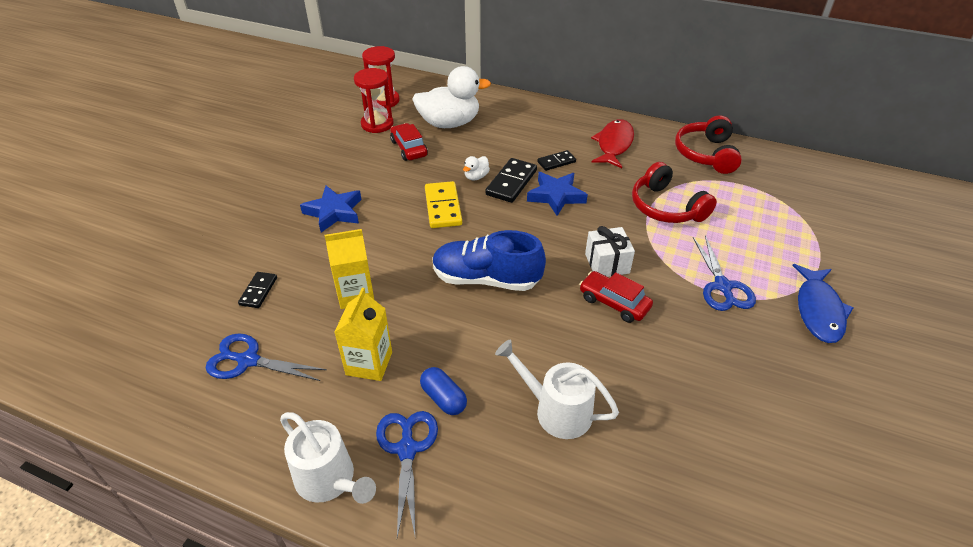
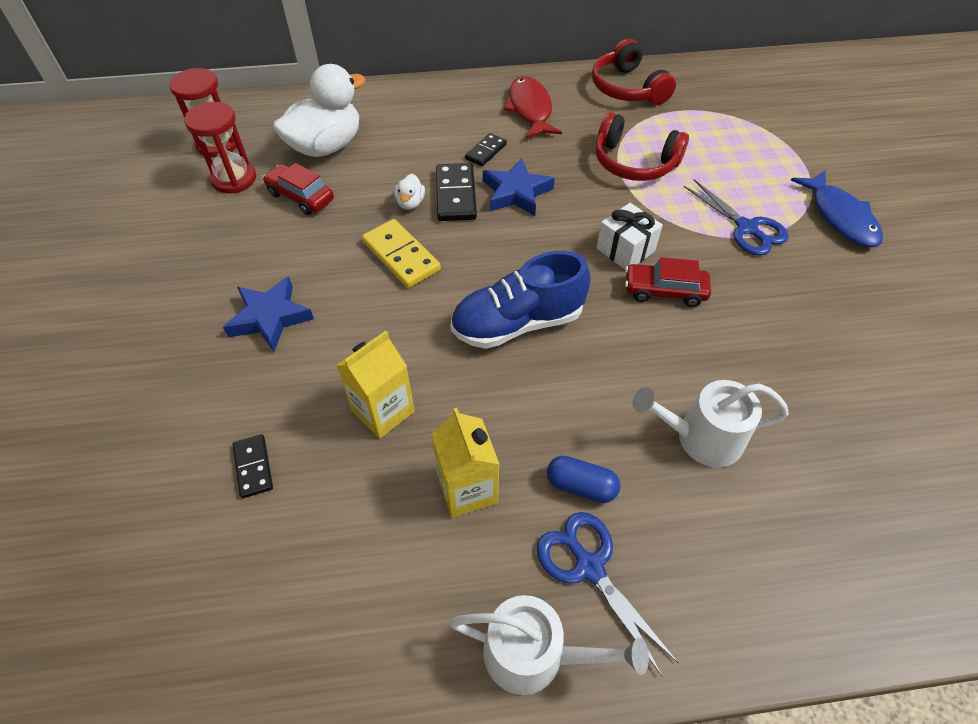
camera: 30 degrees left, 10 degrees up
blue scissors [206,333,327,381] -> none

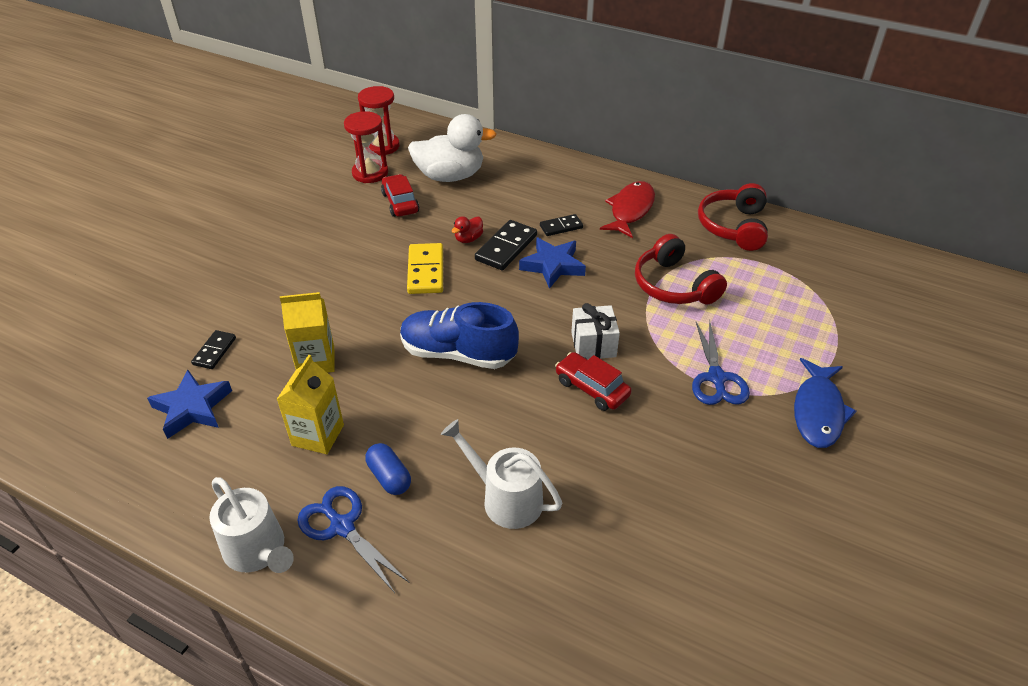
camera: 35 degrees right, 10 degrees down
blue star [223,276,314,352] -> blue star moved to [147,370,232,439]
white duck [395,174,425,210] -> red duck [452,216,483,243]
blue scissors [536,512,678,677] -> blue scissors turned 45 degrees counterclockwise [297,486,409,593]

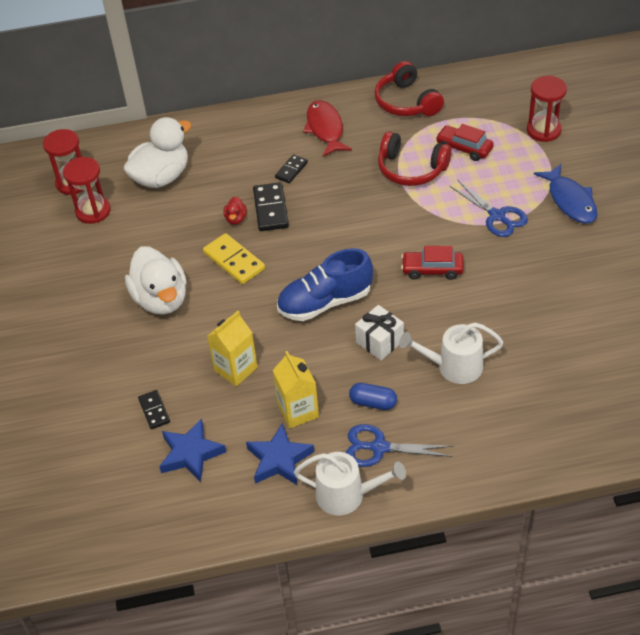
camera: 35 degrees left, 5 degrees up
red car [381,174,419,217] -> red car moved to [436,124,494,161]
blue star [519,237,586,289] -> blue star moved to [246,423,314,486]
white gift [571,303,620,359] -> white gift moved to [355,305,404,360]
none -> white duck [125,246,187,315]
none -> red hourglass [527,76,567,142]

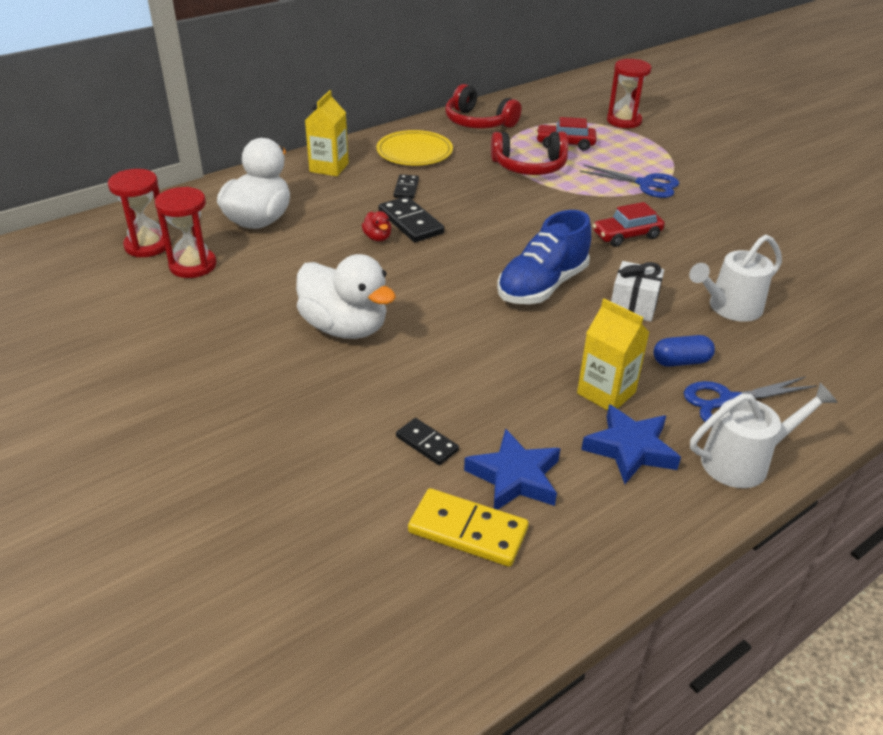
camera: 30 degrees left, 10 degrees down
yellow domino [203,233,265,284] -> yellow domino moved to [408,488,529,567]
yellow carton [207,311,258,386] -> yellow carton moved to [305,90,349,176]
red fish [303,100,352,157] -> yellow plate [376,130,453,166]
blue fish [534,164,597,224] -> none

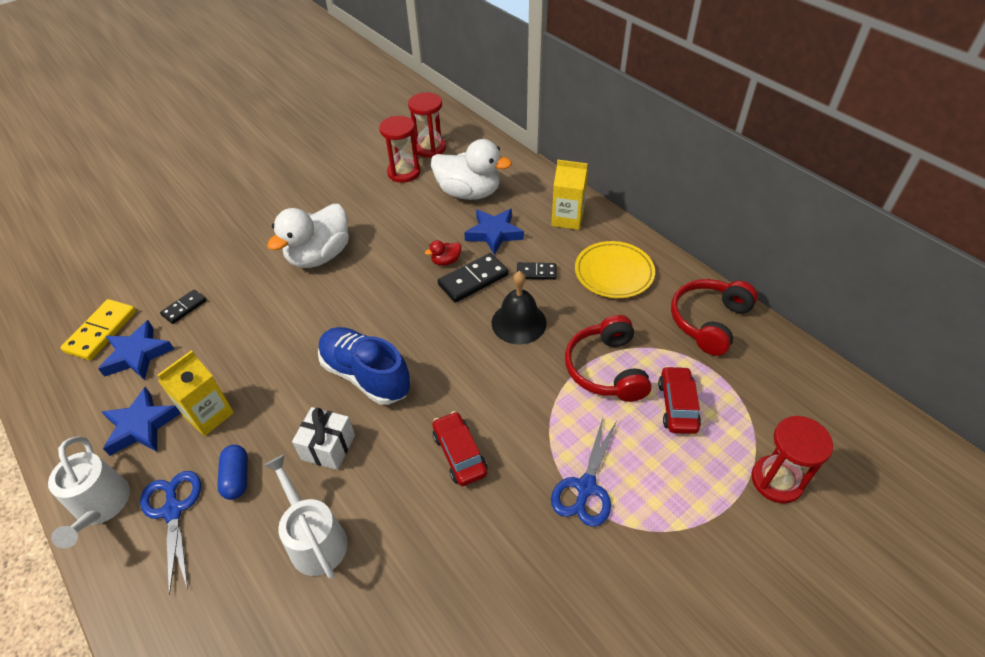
camera: 90 degrees right, 10 degrees up
none -> blue star [464,209,524,255]
none -> black bell [492,271,547,344]

